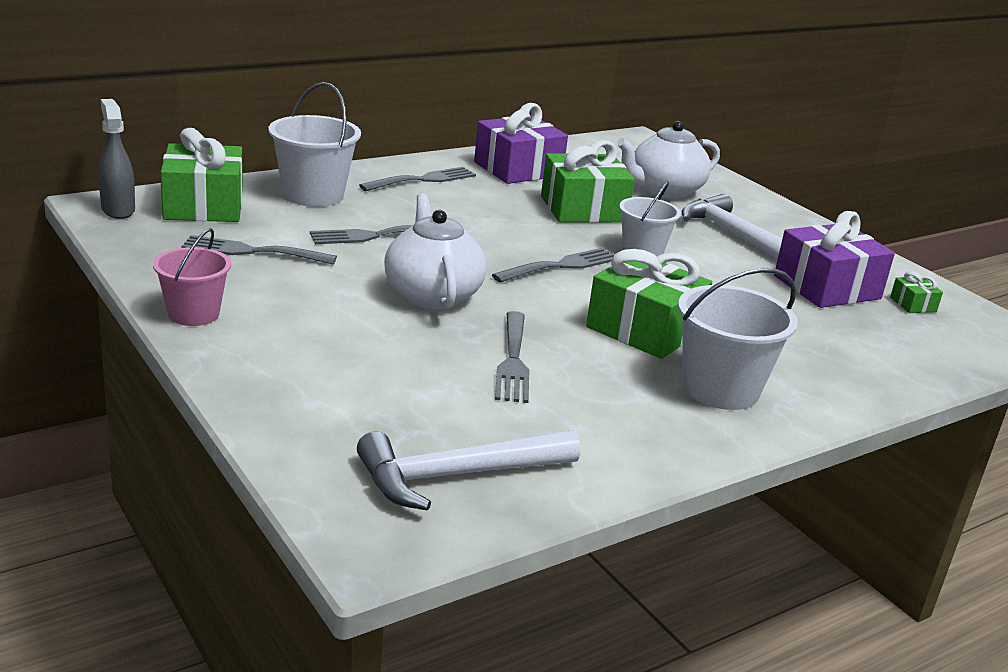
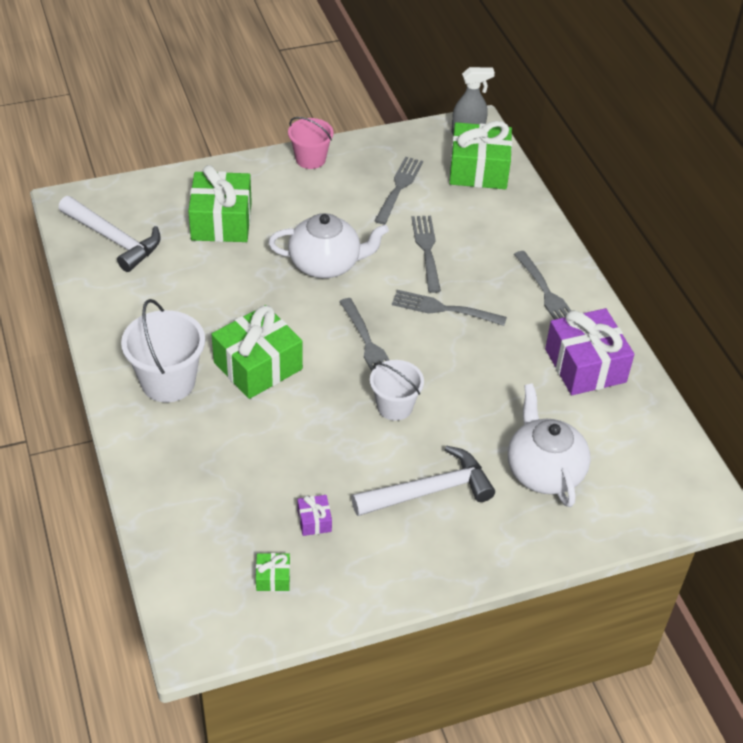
camera: 105 degrees right, 20 degrees up
white bucket [269,82,361,207] -> none
white hammer [357,430,580,510] -> white hammer turned 135 degrees clockwise [58,196,161,272]
grey fork [495,311,529,403] -> grey fork moved to [392,290,507,326]
green gift [541,140,635,223] -> green gift moved to [188,165,252,242]
purple gift [774,211,895,308] -> purple gift [297,495,332,536], size x0.43

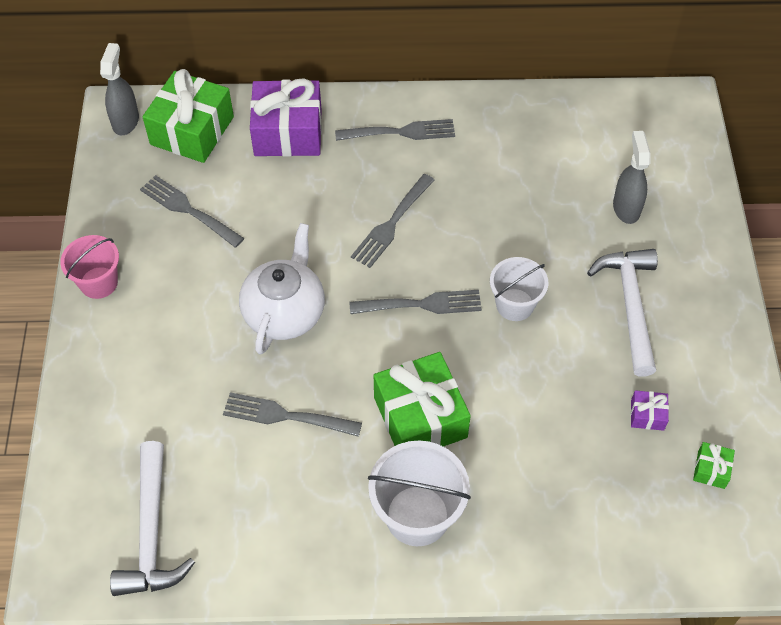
camera: 70 degrees left, 10 degrees up
white hammer [58,196,161,272] -> white hammer turned 120 degrees clockwise [110,441,195,596]
green gift [188,165,252,242] -> none
grey fork [411,216,441,293] -> grey fork moved to [223,392,362,437]
white teapot [508,383,591,507] -> grey spray bottle [613,131,650,224]
purple gift [545,308,634,395] -> purple gift moved to [250,78,322,157]

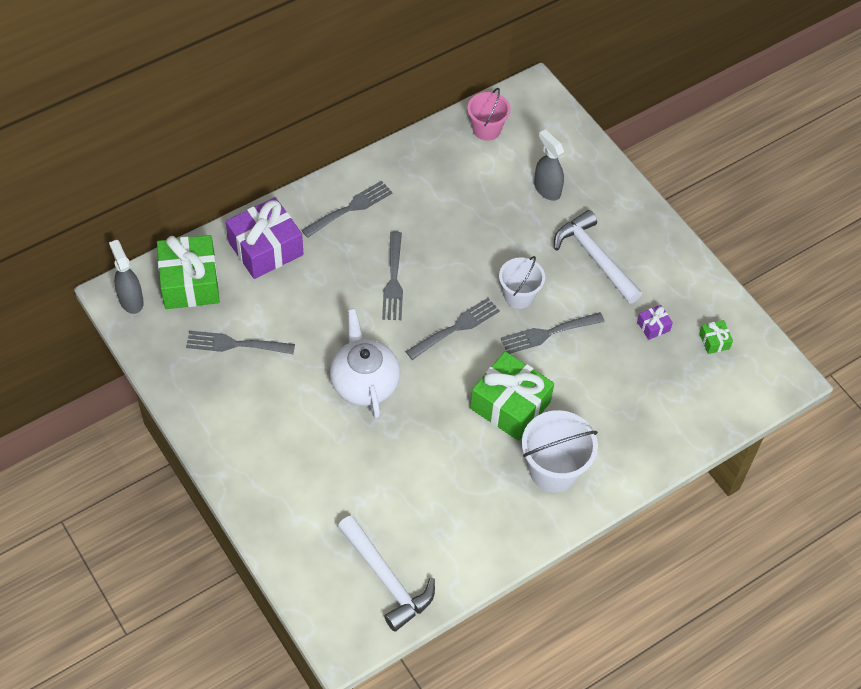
camera: 35 degrees left, 0 degrees up
pink bucket [60,235,119,299] -> pink bucket moved to [467,88,510,141]
grey fork [223,392,362,437] -> grey fork moved to [501,312,605,354]

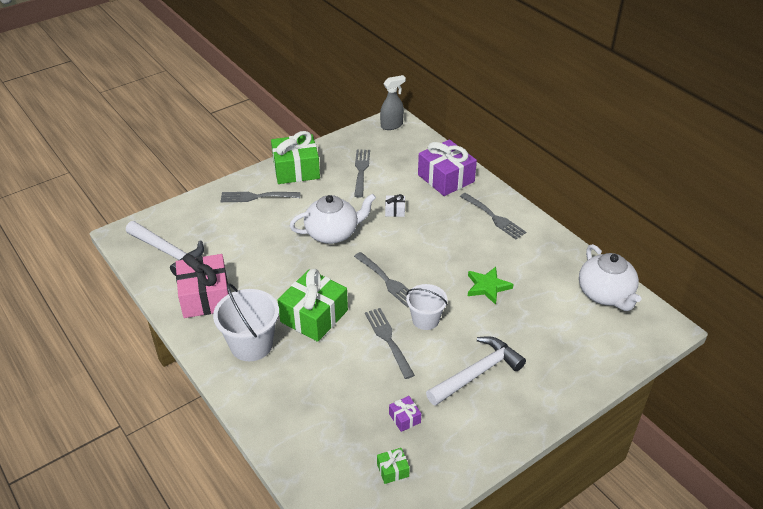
camera: 90 degrees right, 15 degrees down
green gift [157,235,220,309] -> green gift moved to [271,131,320,184]
white hammer [338,515,435,632] -> white hammer turned 105 degrees counterclockwise [126,221,204,276]
grey fork [382,231,403,320] -> grey fork moved to [220,192,301,202]
pink bucket [467,88,510,141] -> white teapot [579,244,641,311]
grey spray bottle [534,129,564,201] -> none
none -> pink gift [176,254,229,318]
none -> white gift [385,194,405,217]
none -> green star [468,267,513,305]

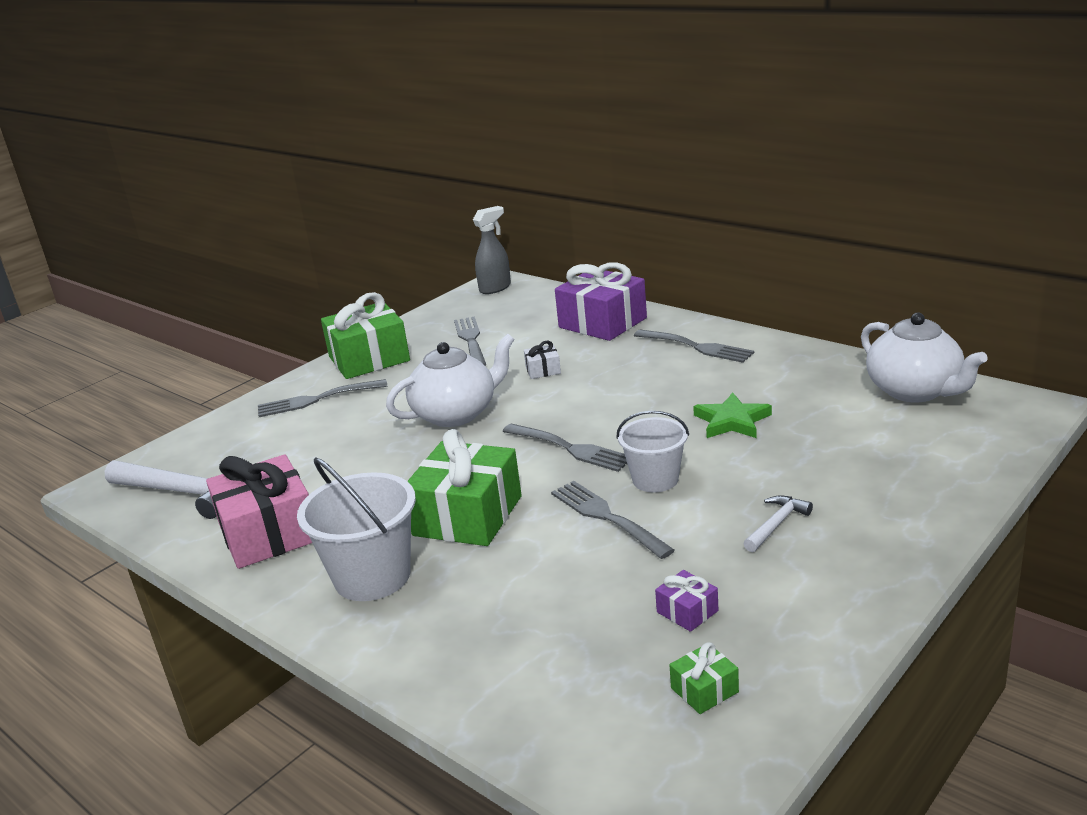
camera: 10 degrees left, 15 degrees down
white hammer [426,336,526,406] -> white hammer [743,496,813,552], size x0.50

